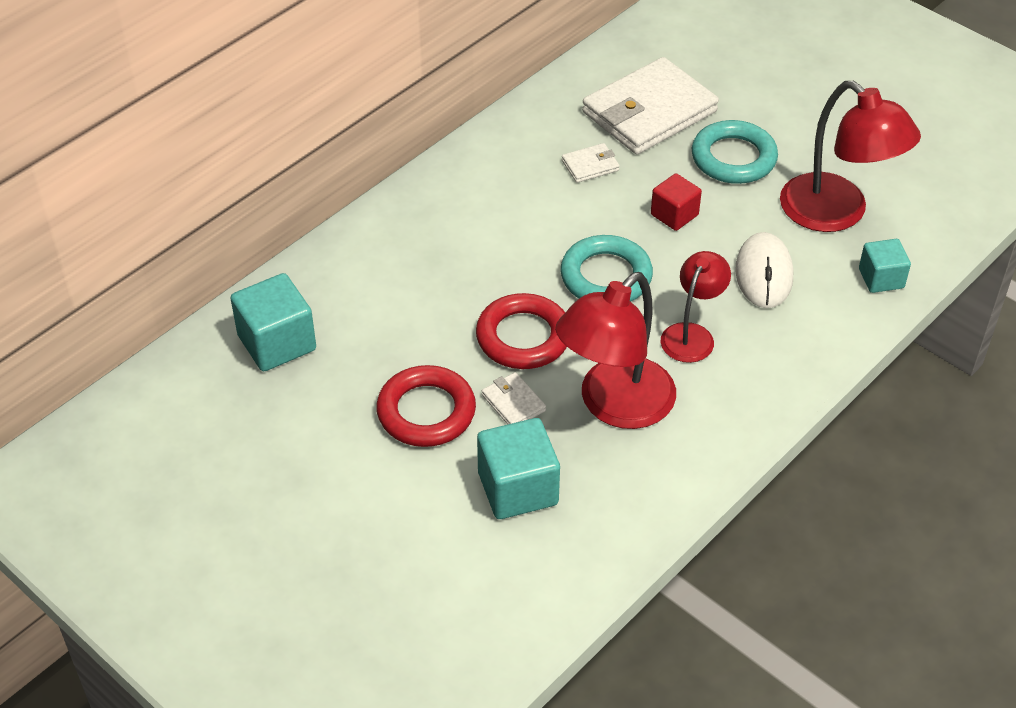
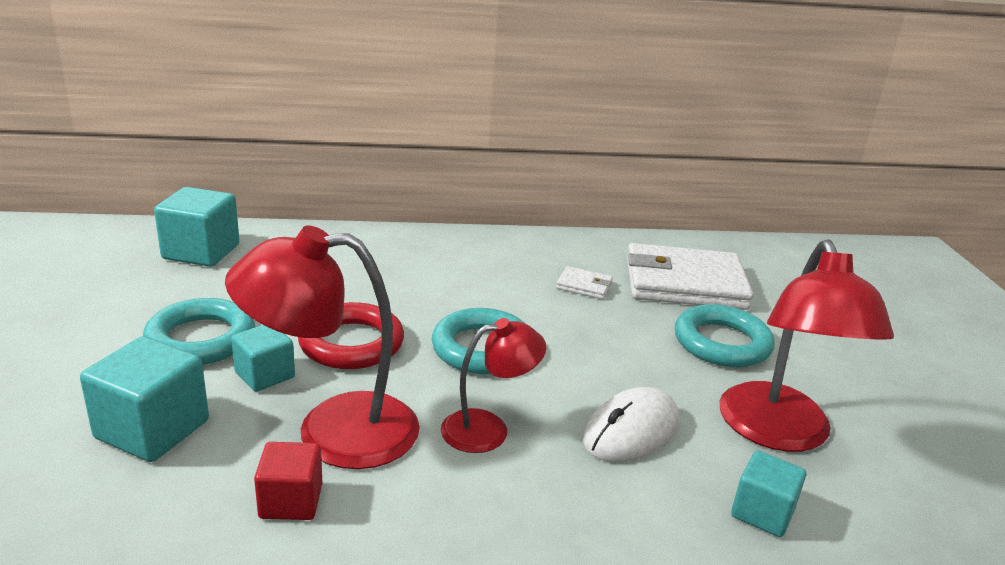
camera: 40 degrees right, 20 degrees down
red ring [376,365,476,447] -> turquoise ring [143,298,255,365]
white wallet [482,372,546,425] -> turquoise cube [231,325,295,392]
red cube [651,173,702,231] -> red cube moved to [254,442,323,520]

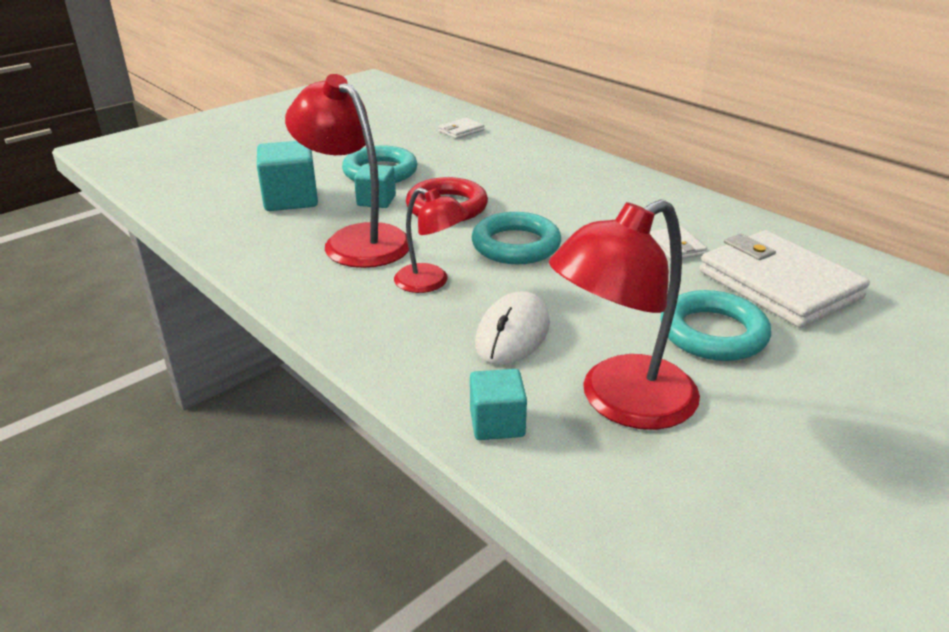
camera: 55 degrees right, 5 degrees up
turquoise cube [154,187,240,267] -> white wallet [438,118,484,139]
red cube [254,442,323,520] -> none
white mouse [583,387,679,462] -> white mouse turned 75 degrees counterclockwise [475,291,550,365]

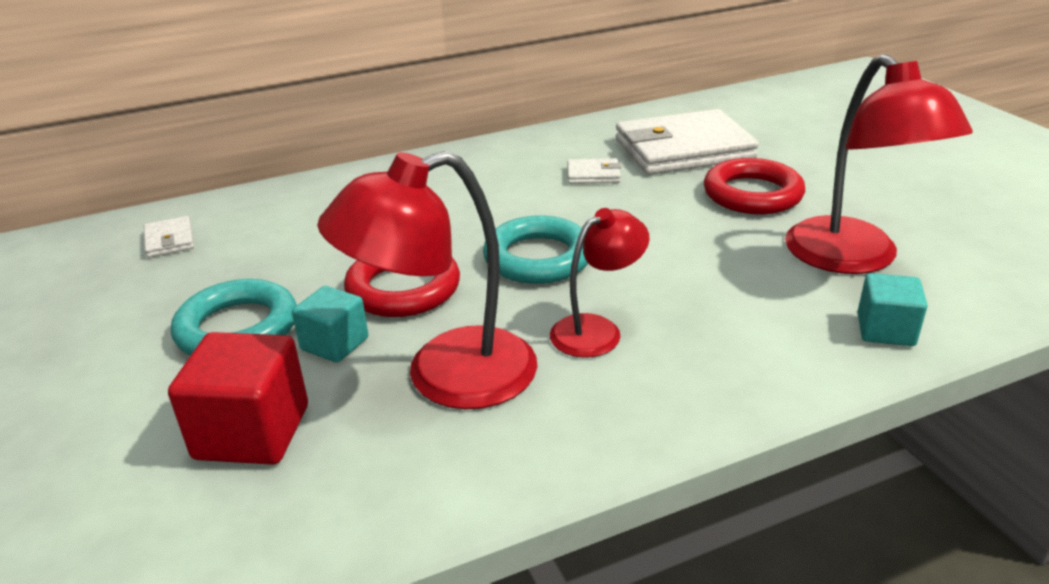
camera: 70 degrees left, 0 degrees up
turquoise cube [257,141,318,211] -> red cube [168,332,308,465]
white mouse [475,291,550,365] -> none
turquoise ring [660,290,771,361] -> red ring [704,158,805,214]

